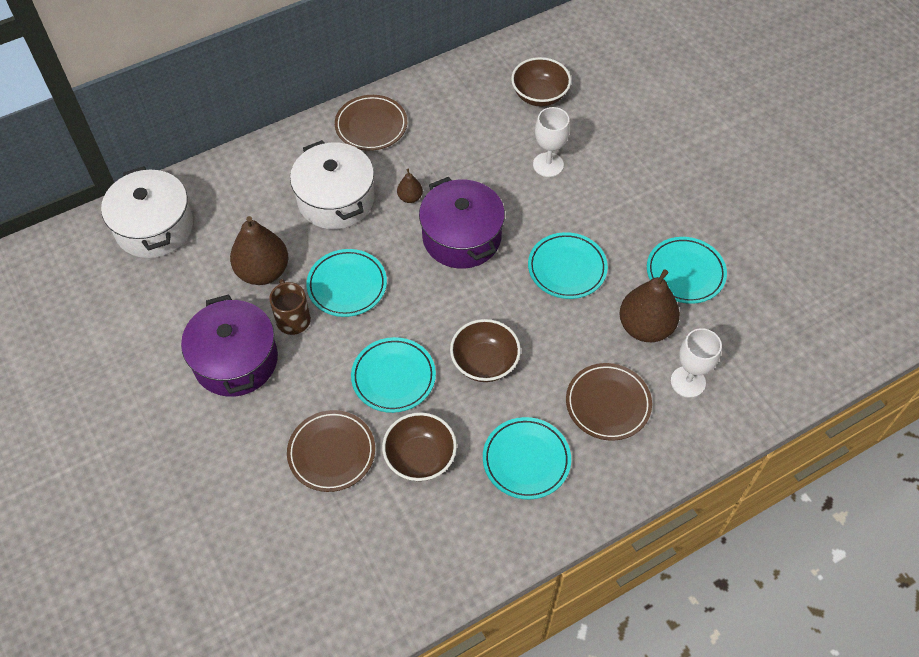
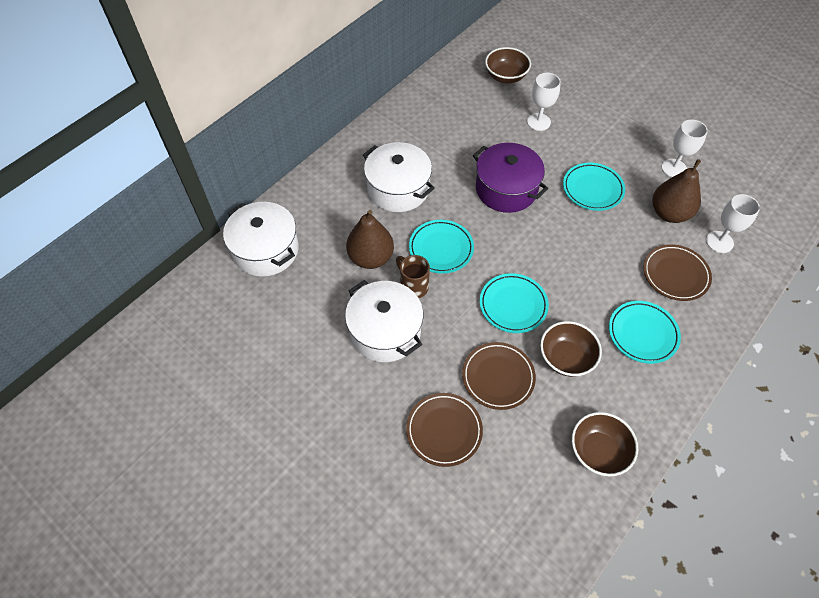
camera: 20 degrees left, 0 degrees up
purple pot [181,294,278,397] -> white pot [345,280,423,362]
brown plate [335,95,407,151] -> brown plate moved to [406,393,483,467]
brown pear [397,169,423,203] -> none
brown bowl [450,319,521,382] -> brown bowl moved to [572,412,638,476]
turquoise plate [647,237,727,304] -> white goblet [662,119,708,177]

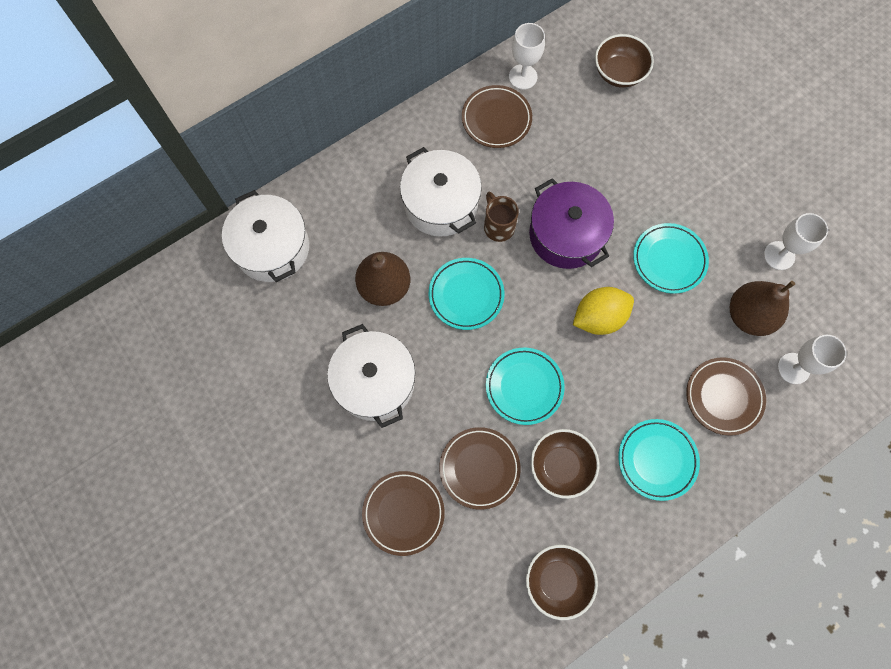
camera: 15 degrees right, 15 degrees up
brown mug [396,255,430,298] -> brown mug moved to [484,192,519,242]
white goblet [527,73,561,131] -> white goblet moved to [509,23,545,90]
none -> brown plate [462,85,532,148]
none -> yellow lemon [573,287,634,335]

